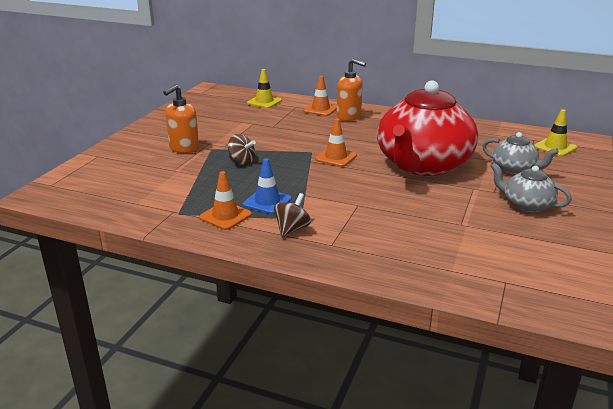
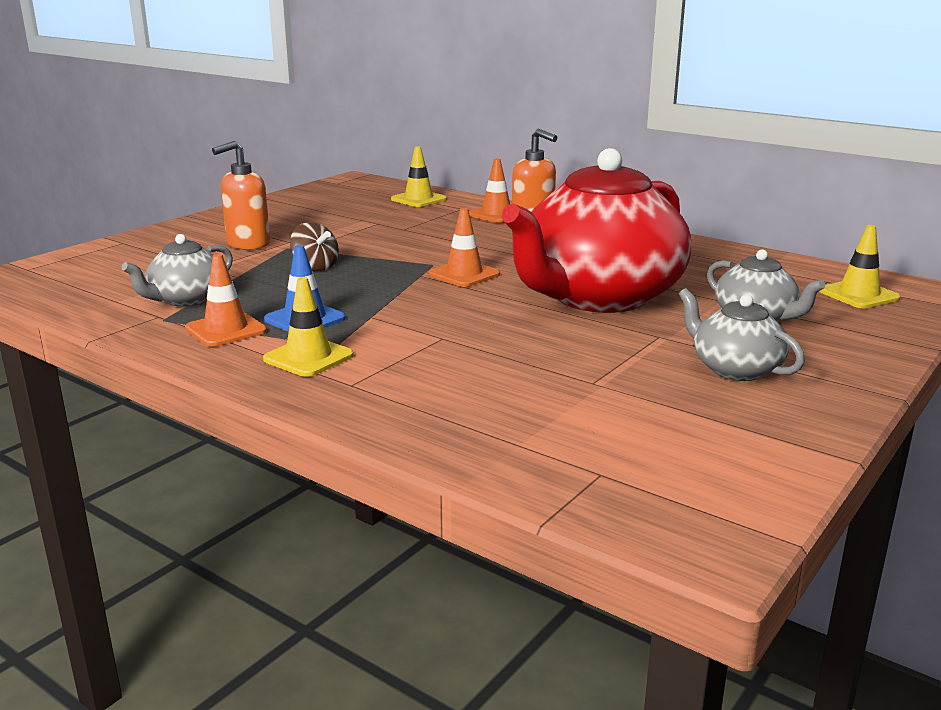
camera: 15 degrees right, 5 degrees down
brown spinning top [274,193,311,238] -> yellow traffic cone [263,277,354,377]
none -> grey teapot [122,234,233,307]

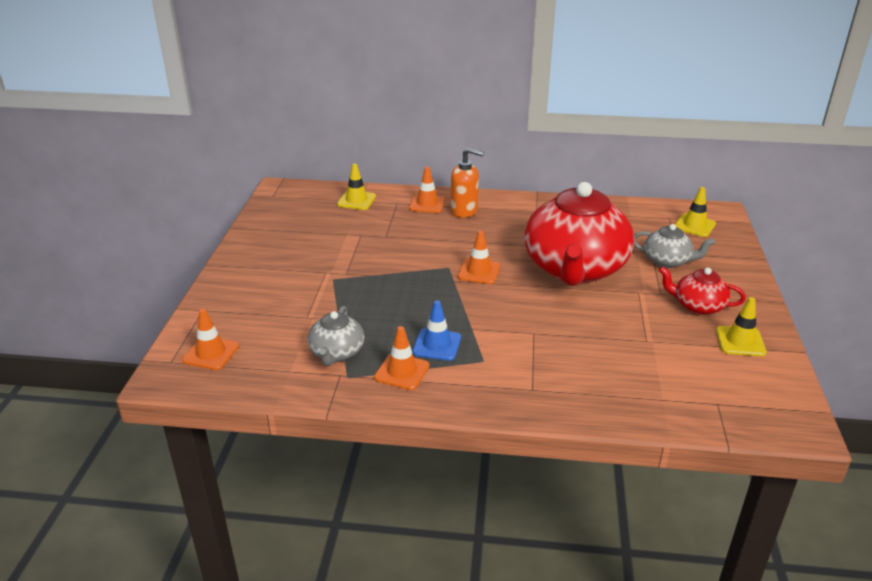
camera: 30 degrees left, 10 degrees up
orange soap dispenser [212,141,270,250] -> none
yellow traffic cone [263,277,354,377] -> yellow traffic cone moved to [716,297,767,356]
brown spinning top [290,222,339,271] -> none
grey teapot [679,288,805,381] -> red teapot [659,266,746,315]
none -> orange traffic cone [182,308,239,370]

